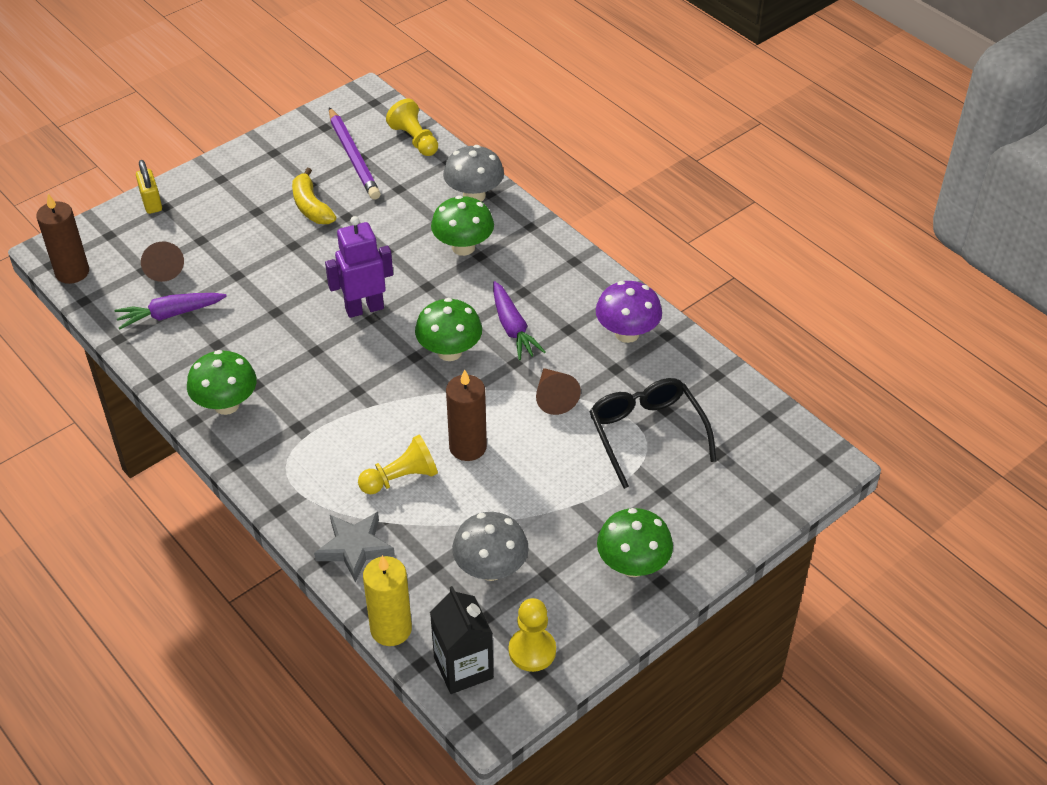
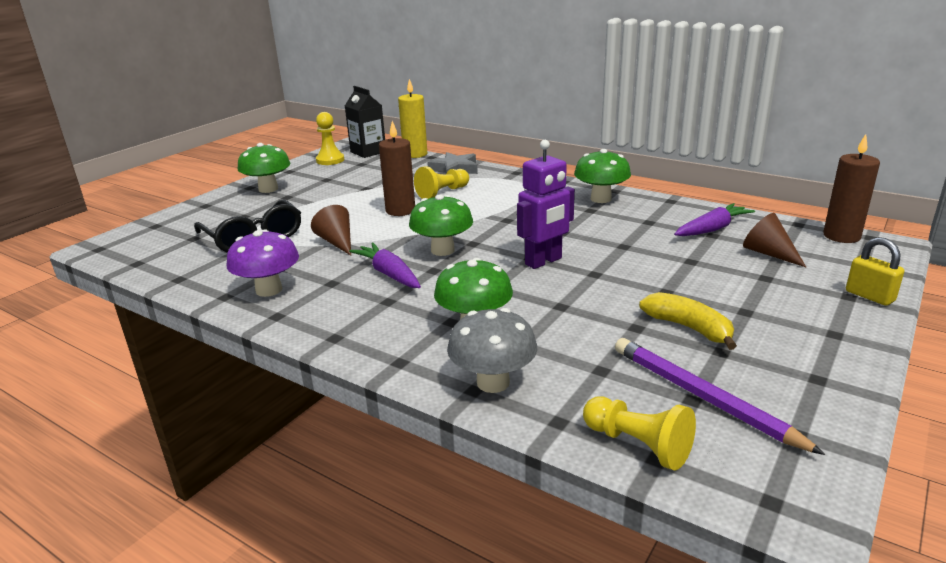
camera: 165 degrees right, 20 degrees down
grey mushroom [452,512,528,581] -> none

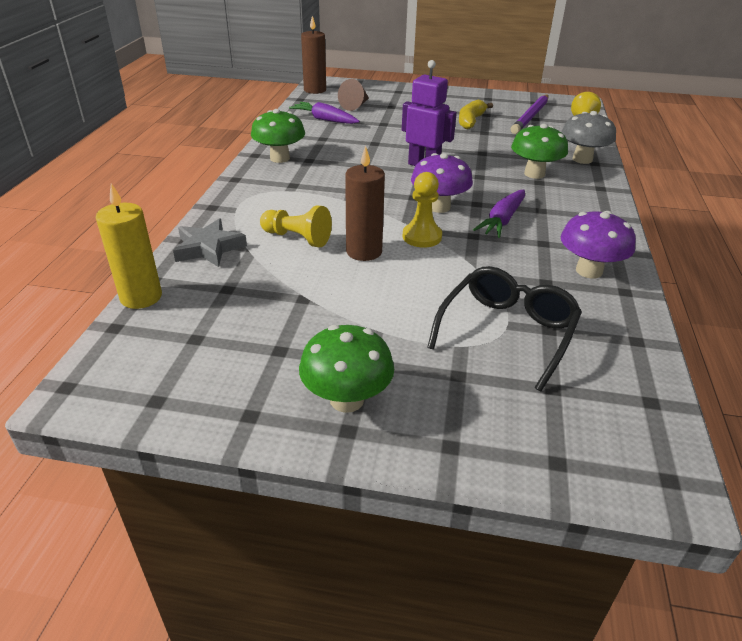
camera: 115 degrees left, 10 degrees up
brown cone [311,205,351,255] -> none
yellow pawn [316,112,344,165] -> yellow pawn moved to [402,172,442,248]
black carton [345,86,385,158] -> none
green mushroom [409,194,473,256] -> purple mushroom [411,153,473,213]
yellow padlock [846,237,904,306] -> none

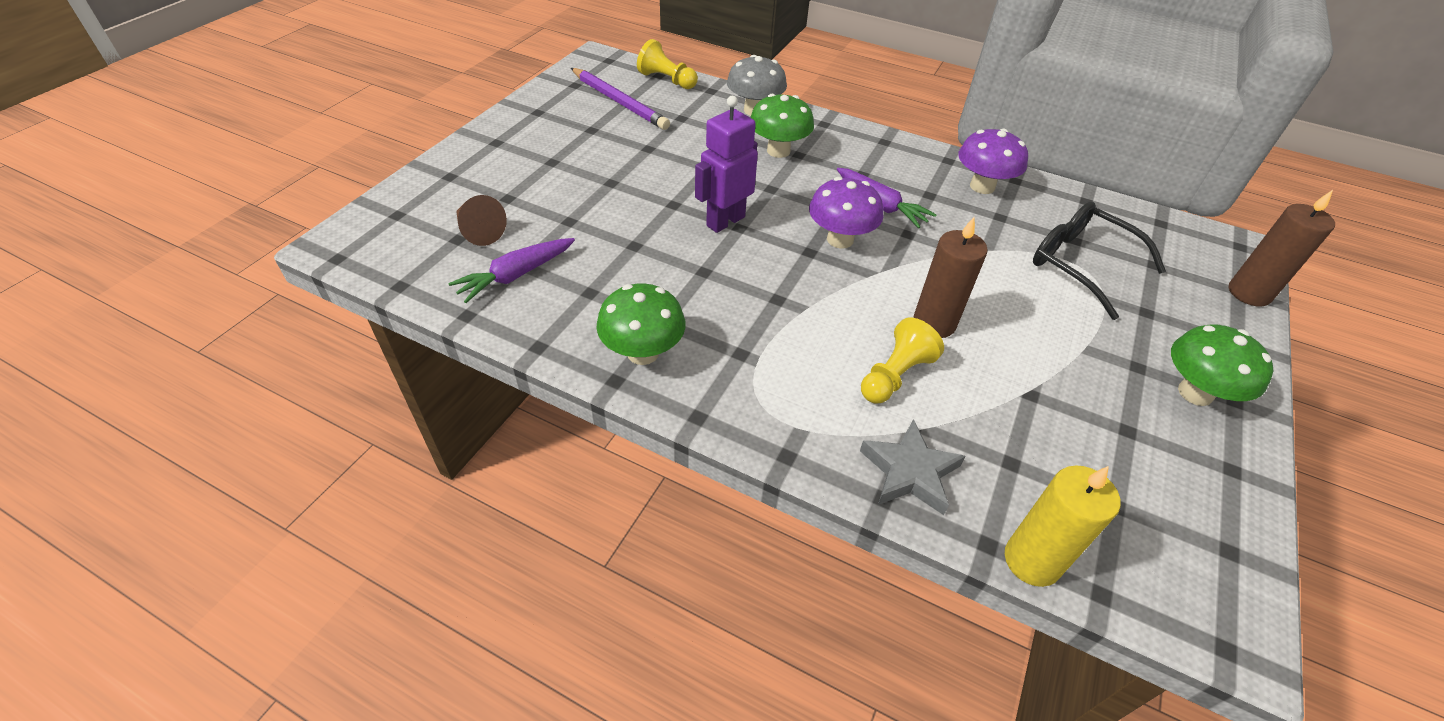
camera: 75 degrees left, 10 degrees up
brown candle [301,16,326,94] -> brown candle moved to [1228,190,1335,307]
yellow pawn [402,172,442,248] -> none
yellow banana [459,100,493,129] -> none

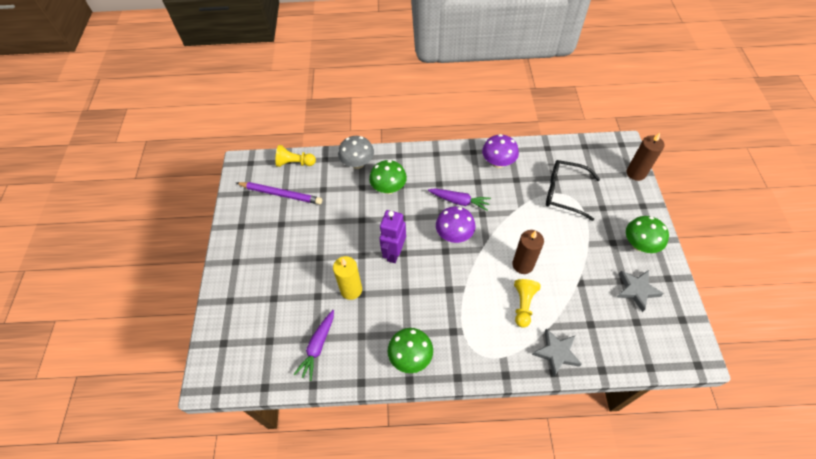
camera: 25 degrees left, 10 degrees up
brown cone [456,195,507,246] -> none
yellow candle [1005,465,1121,587] -> yellow candle moved to [333,256,362,300]
none -> grey star [616,270,664,312]

